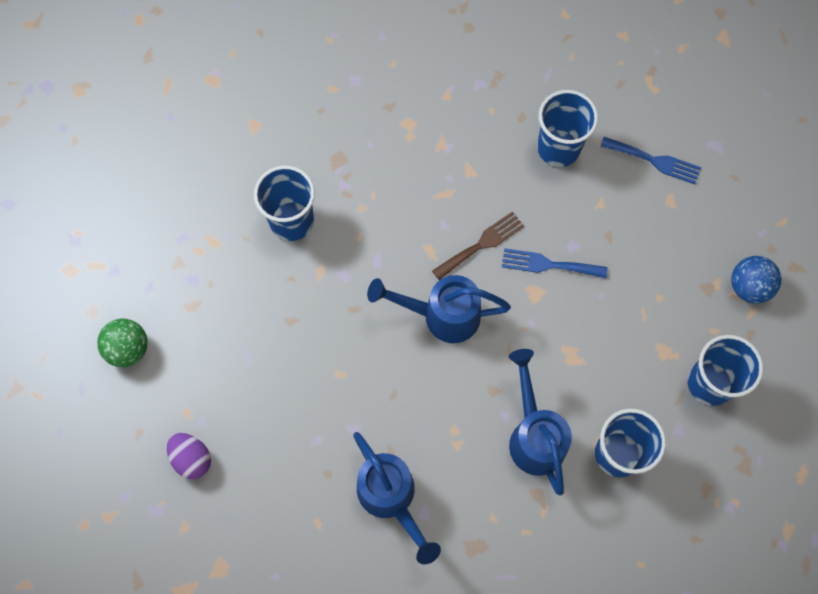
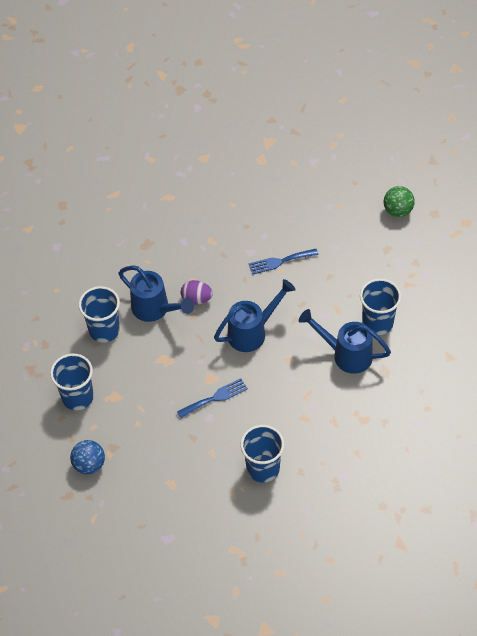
camera: 145 degrees right, 15 degrees down
purple egg [167,433,211,479] -> purple egg moved to [181,280,213,305]
blue watering can [353,432,441,564] -> blue watering can moved to [299,309,391,374]
brown fork [432,211,524,280] -> none
blue fork [600,137,701,184] -> blue fork moved to [249,249,319,275]

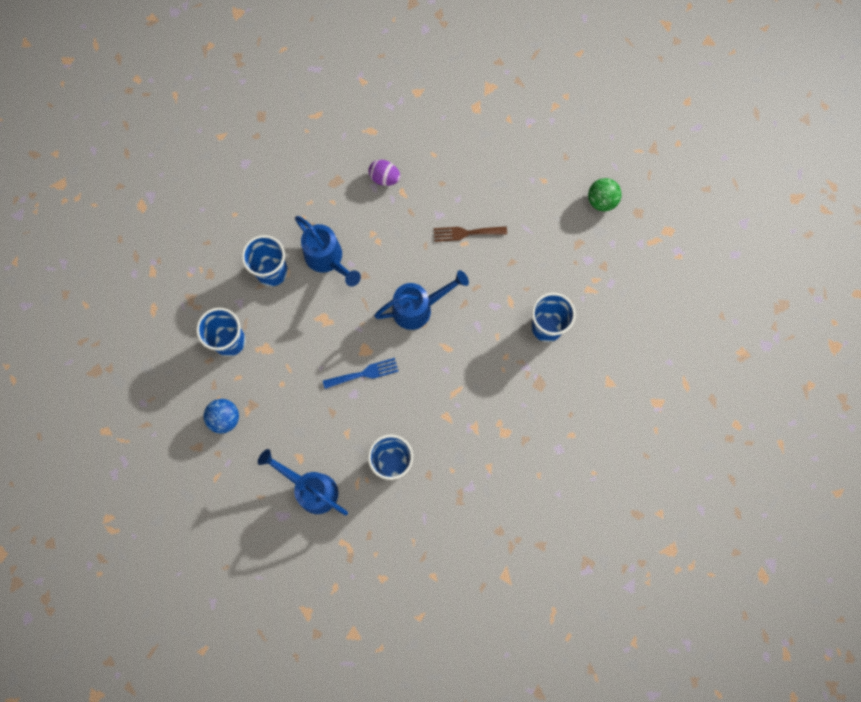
camera: 10 degrees right, 20 degrees up
purple egg [181,280,213,305] -> purple egg moved to [369,160,400,186]
blue fork [249,249,319,275] -> brown fork [434,227,507,242]
blue watering can [299,309,391,374] -> blue watering can moved to [258,449,348,516]

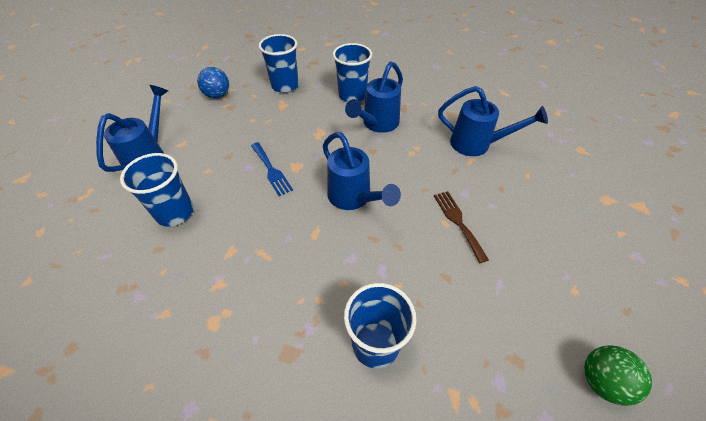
camera: 75 degrees right, 25 degrees down
purple egg [369,160,400,186] -> blue watering can [438,86,548,156]

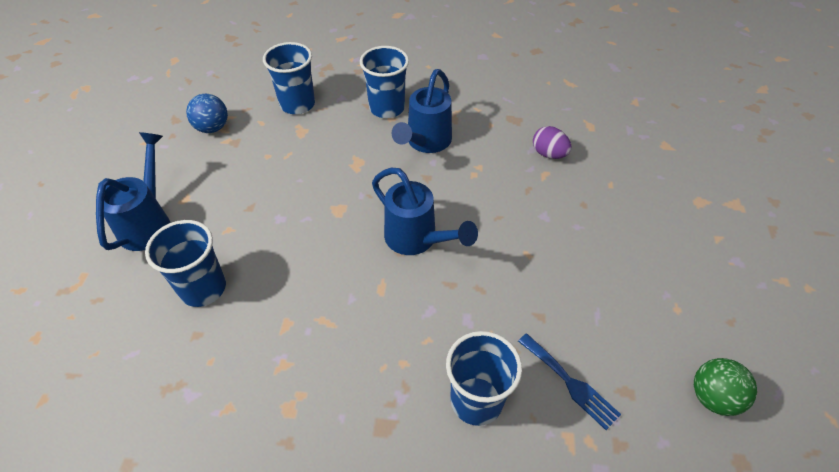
camera: 10 degrees left, 0 degrees up
blue fork [251,142,293,196] -> blue fork moved to [518,333,621,430]
brown fork [434,191,489,263] -> none
blue watering can [438,86,548,156] -> purple egg [533,126,571,159]

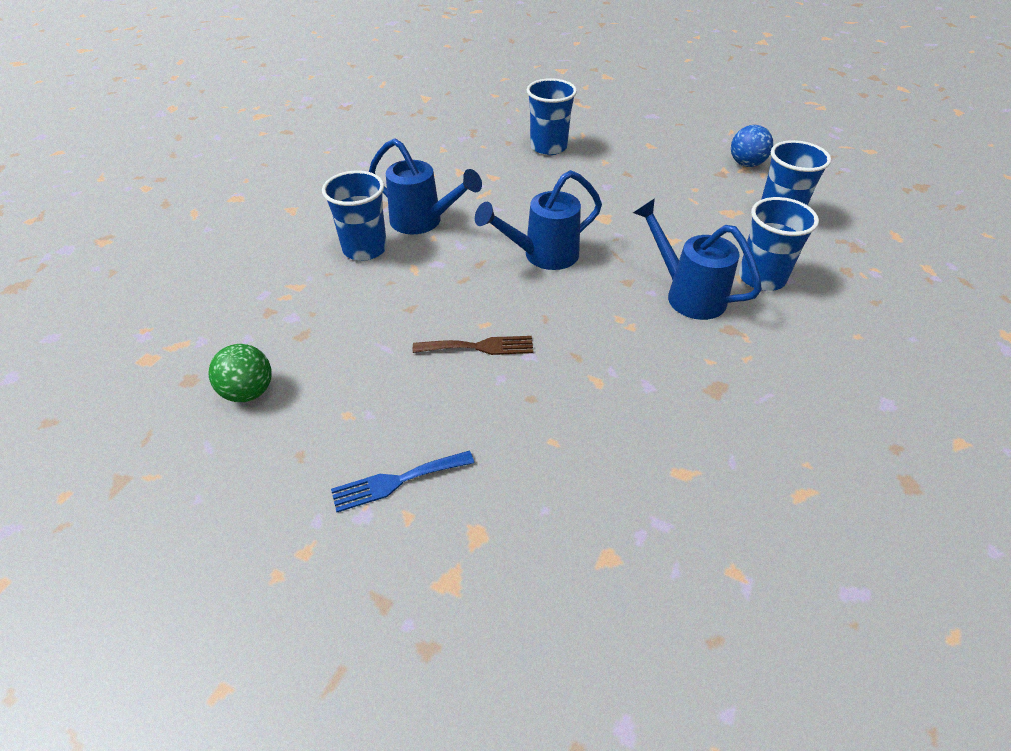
camera: 110 degrees right, 5 degrees down
blue watering can [96,132,170,251] -> blue watering can moved to [369,138,482,234]
blue fork [518,333,621,430] -> blue fork moved to [331,451,474,512]
purple egg [533,126,571,159] -> none
none -> brown fork [413,336,533,355]

